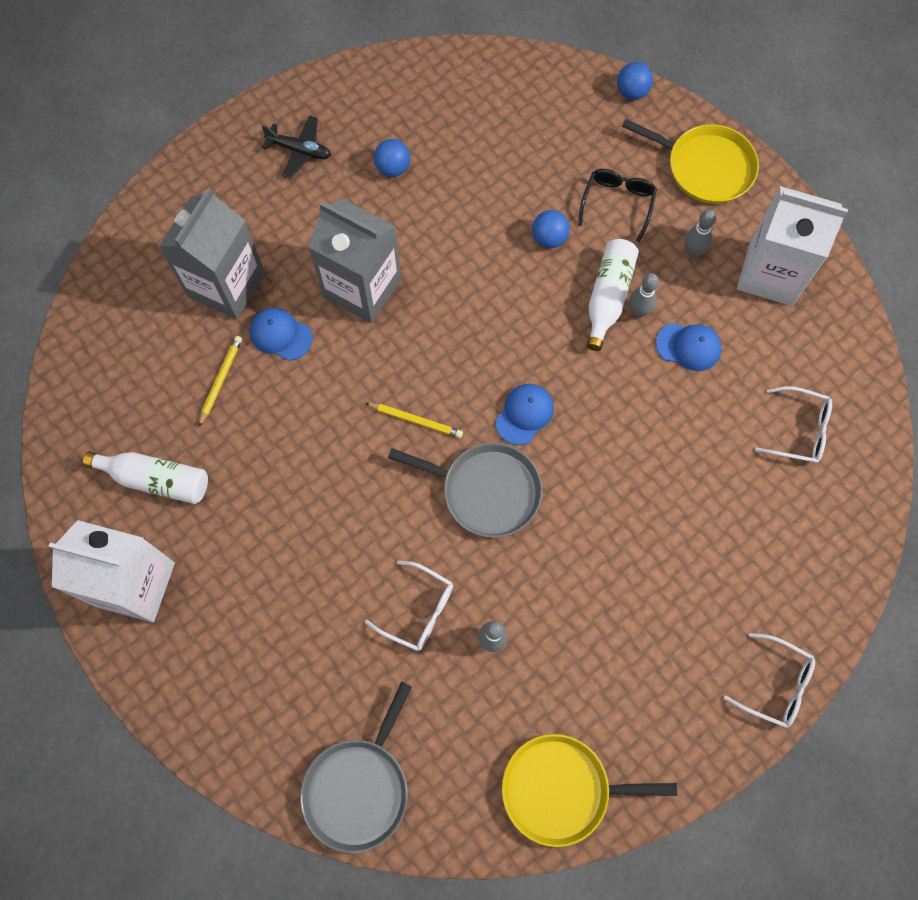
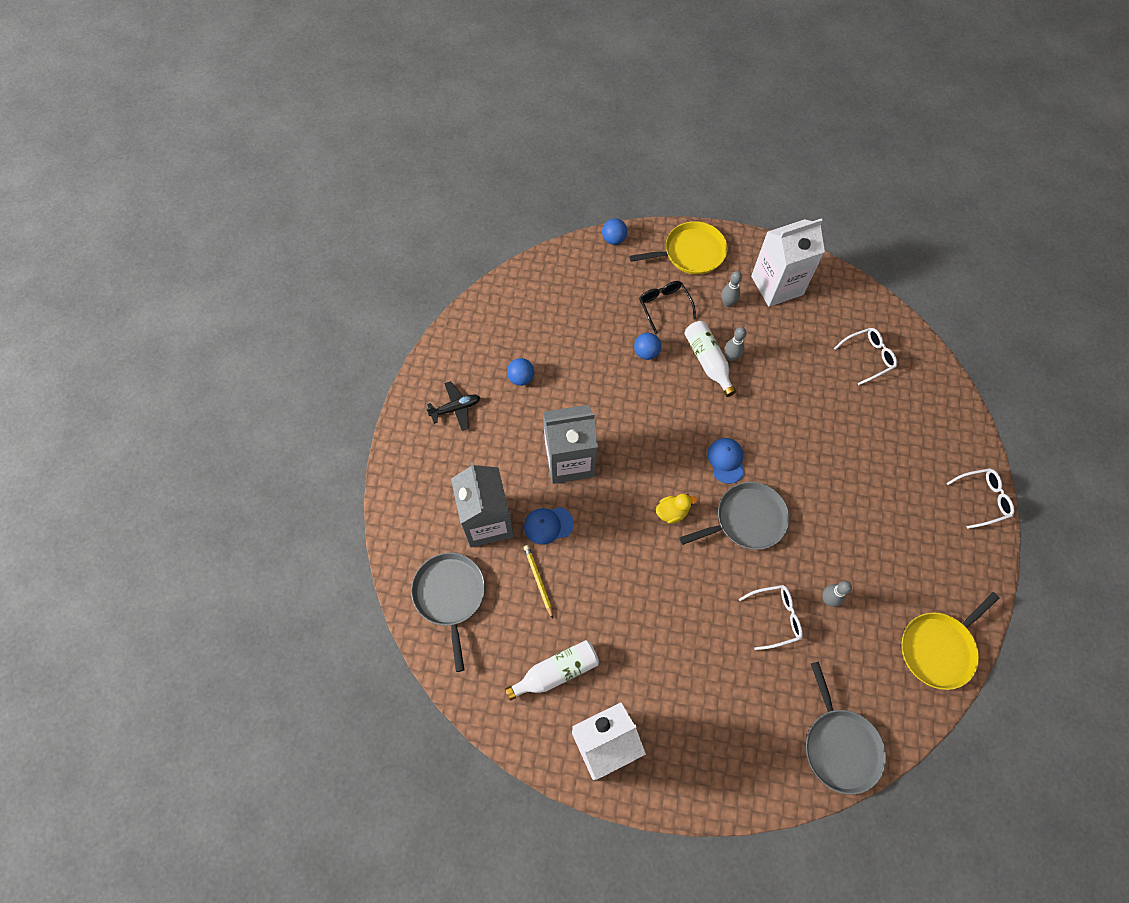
camera: 40 degrees left, 5 degrees down
yellow pencil [365,403,463,438] -> yellow duck [656,494,697,524]
blue cap [656,323,722,371] -> none
none -> grey pan [411,553,485,672]

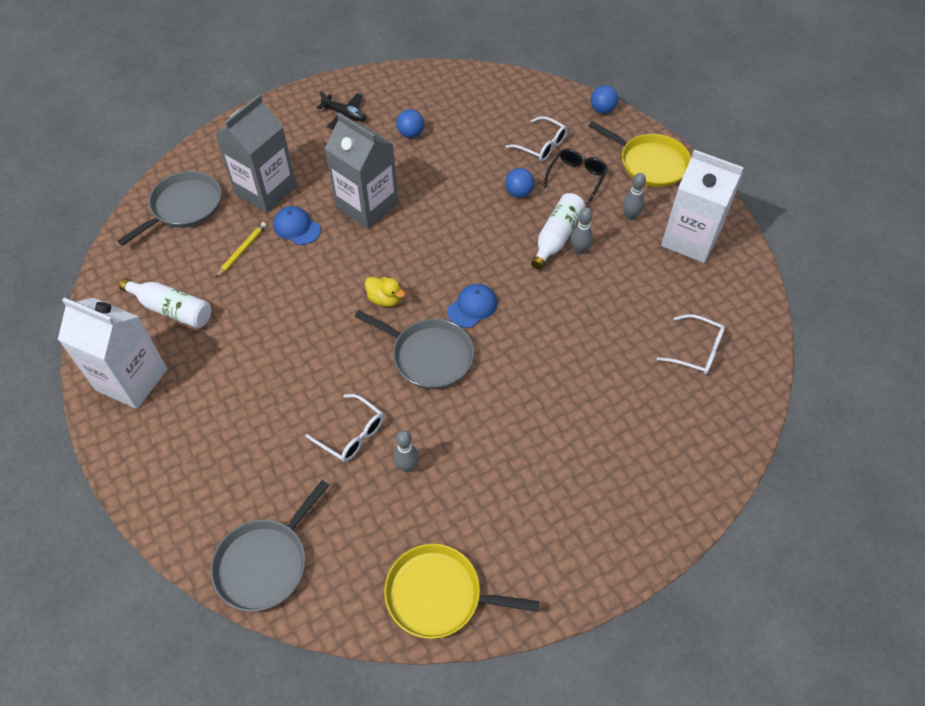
camera: 50 degrees right, 10 degrees down
white glasses [946,468,1014,529] -> white glasses moved to [505,116,567,162]

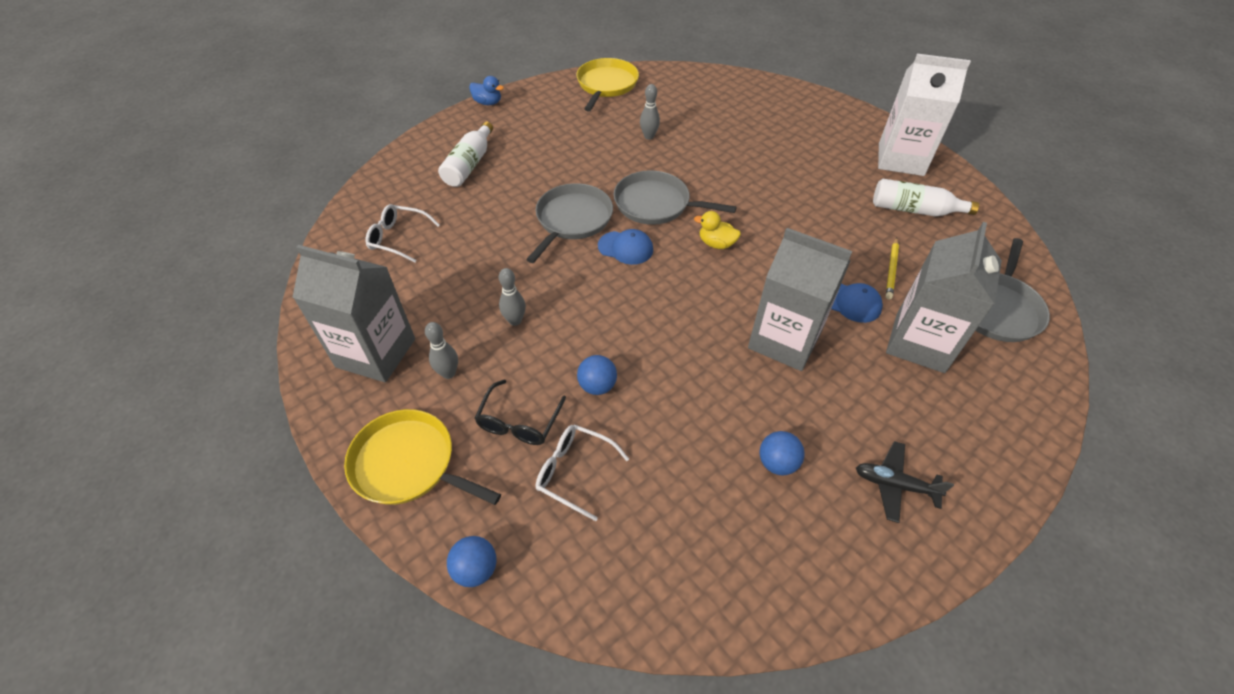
camera: 170 degrees right, 5 degrees down
grey pan [211,480,329,611] -> grey pan moved to [526,183,613,263]
white glasses [305,394,384,462] -> none
yellow pan [384,544,539,639] -> yellow pan turned 75 degrees counterclockwise [576,58,639,111]
blue cap [447,284,497,328] -> blue cap turned 105 degrees counterclockwise [598,229,653,265]
white bottle [531,193,585,270] -> white bottle moved to [438,121,493,187]
white carton [661,150,744,263] -> grey carton [293,245,415,382]
none -> blue duck [469,76,504,105]

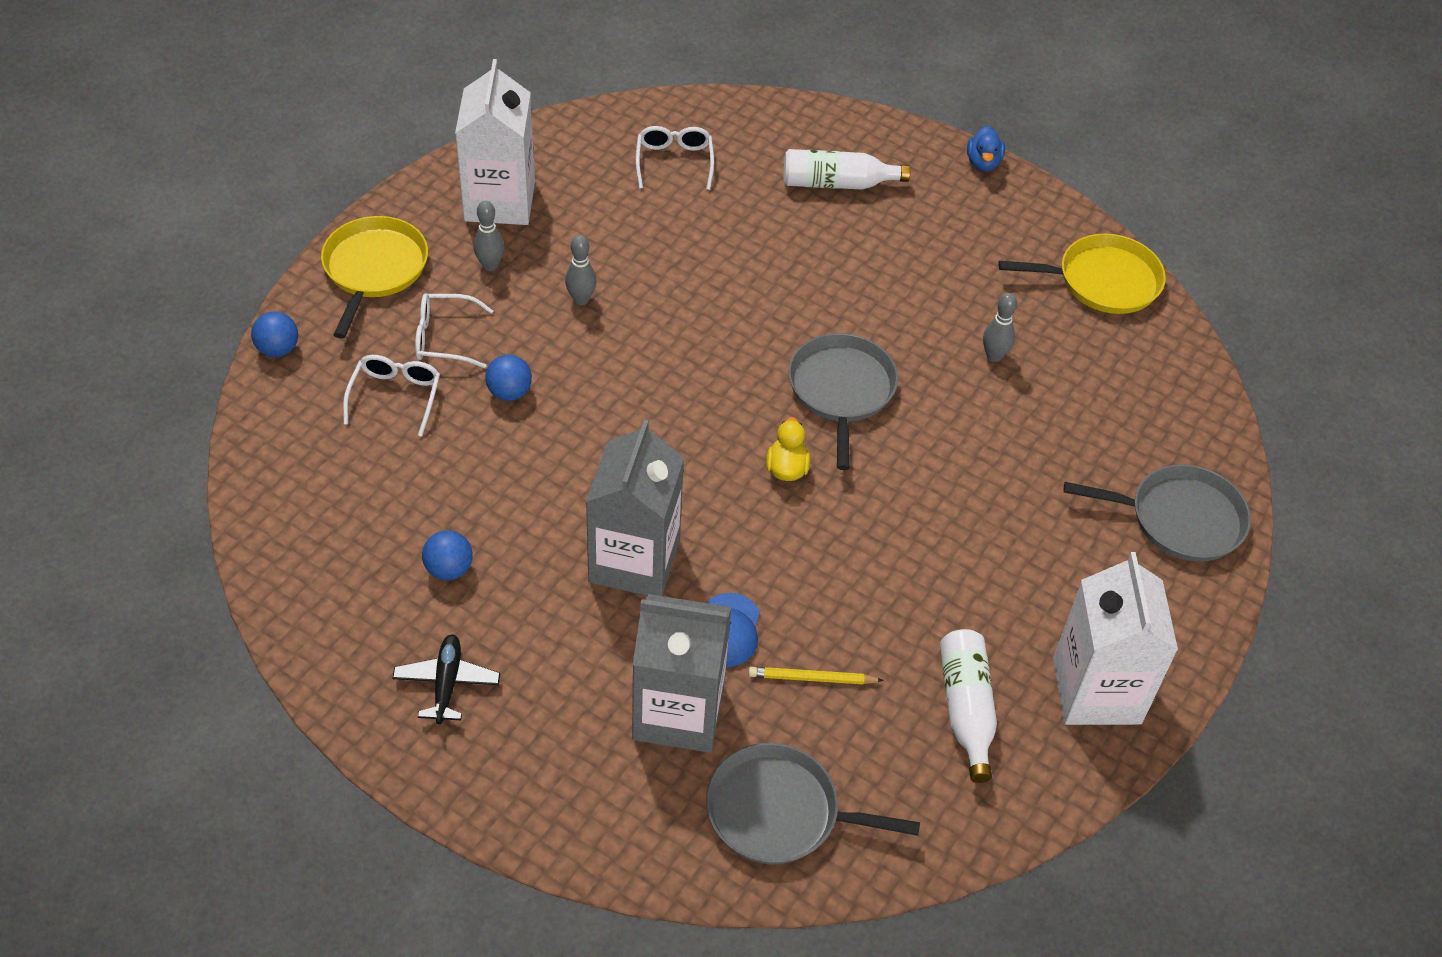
camera: 70 degrees right, 0 degrees up
grey carton [293,245,415,382] -> white carton [455,59,535,225]
black glasses [474,380,566,445] -> white glasses [415,293,493,368]
grey pan [526,183,613,263] -> grey pan moved to [1064,464,1251,562]
blue cap [598,229,653,265] -> none

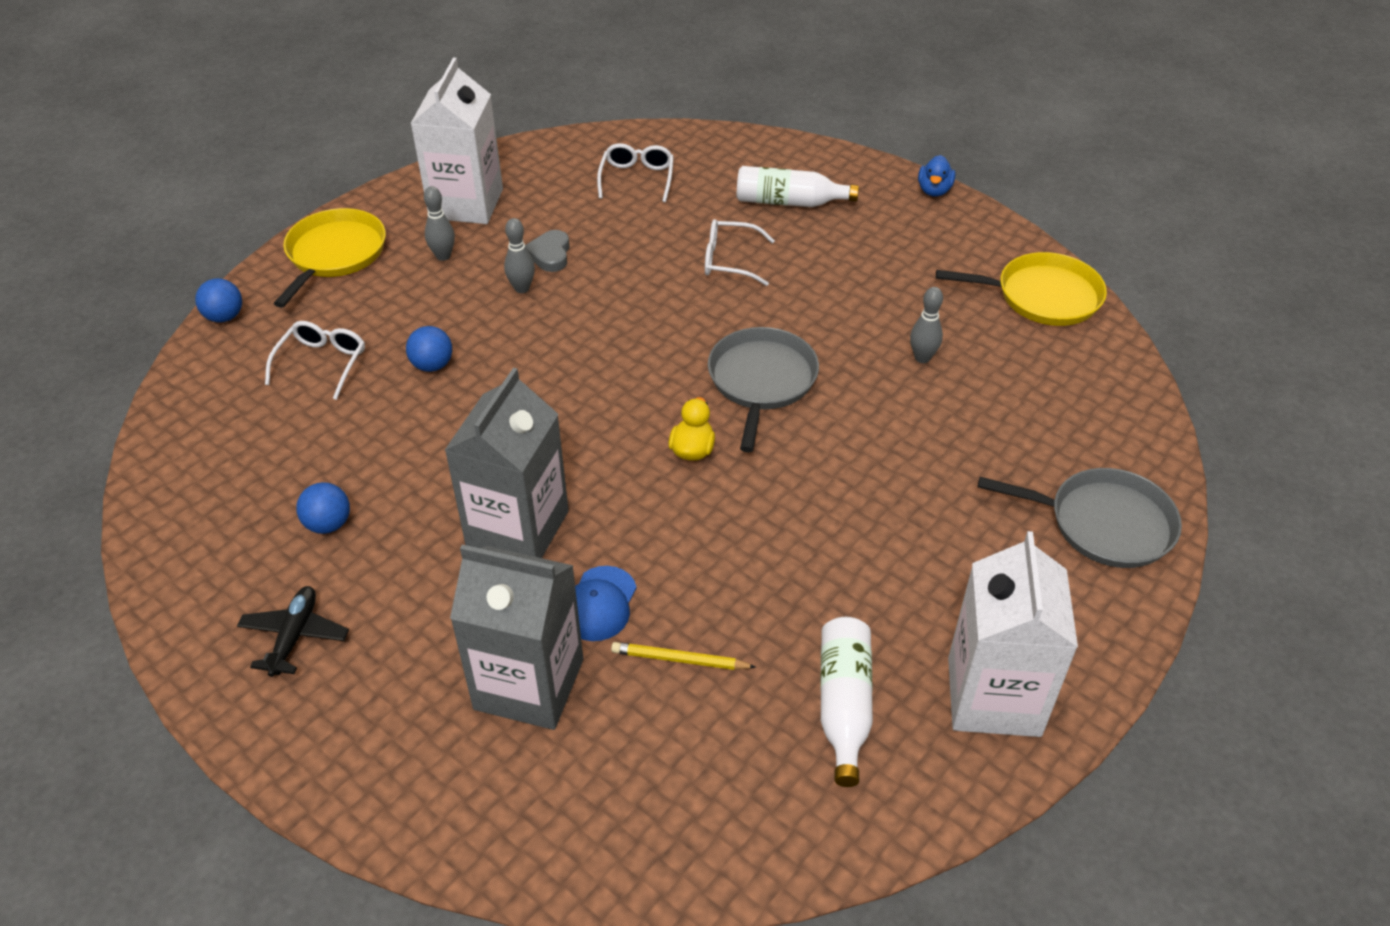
camera: 10 degrees right, 5 degrees down
white glasses [415,293,493,368] -> white glasses moved to [705,219,775,286]
grey pan [706,743,920,864] -> none
none -> grey heart [525,230,570,272]

